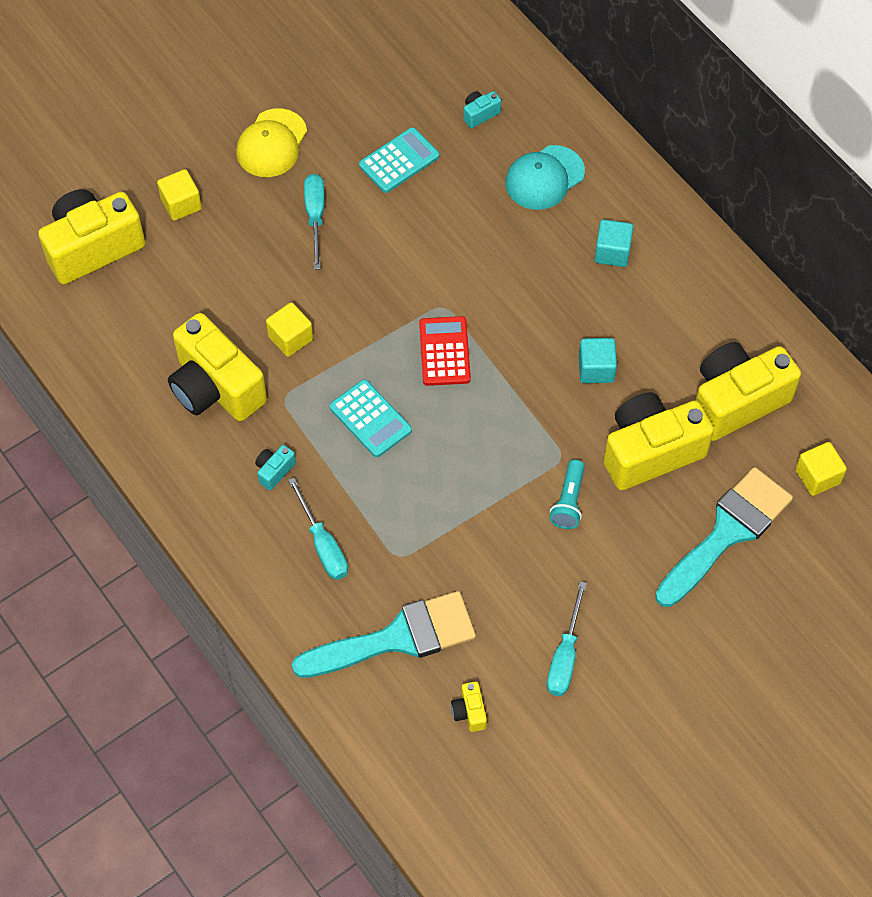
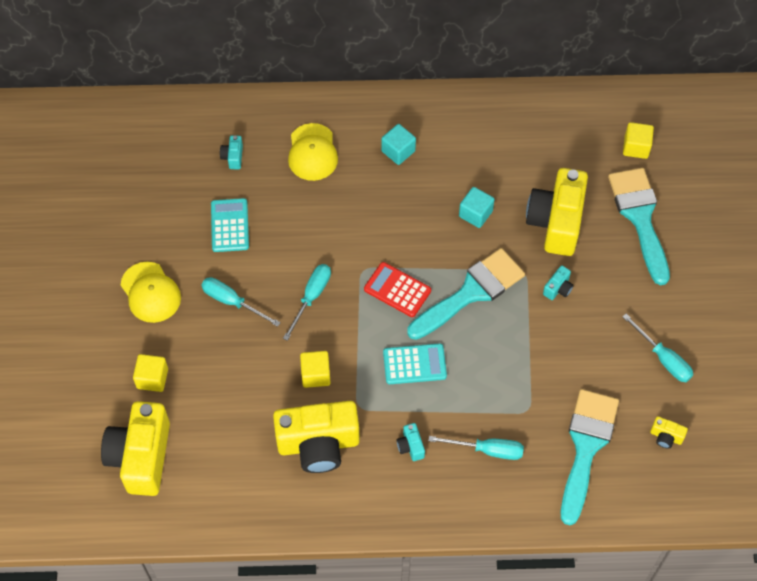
camera: 55 degrees left, 0 degrees up
turquoise cap [505,145,585,210] -> yellow cap [288,123,338,181]
turquoise flashlight [549,460,585,529] -> turquoise camera [543,265,574,300]
yellow camera [696,342,801,441] -> none
none -> turquoise screwdriver [283,264,331,341]
none -> turquoise brush [407,248,525,340]

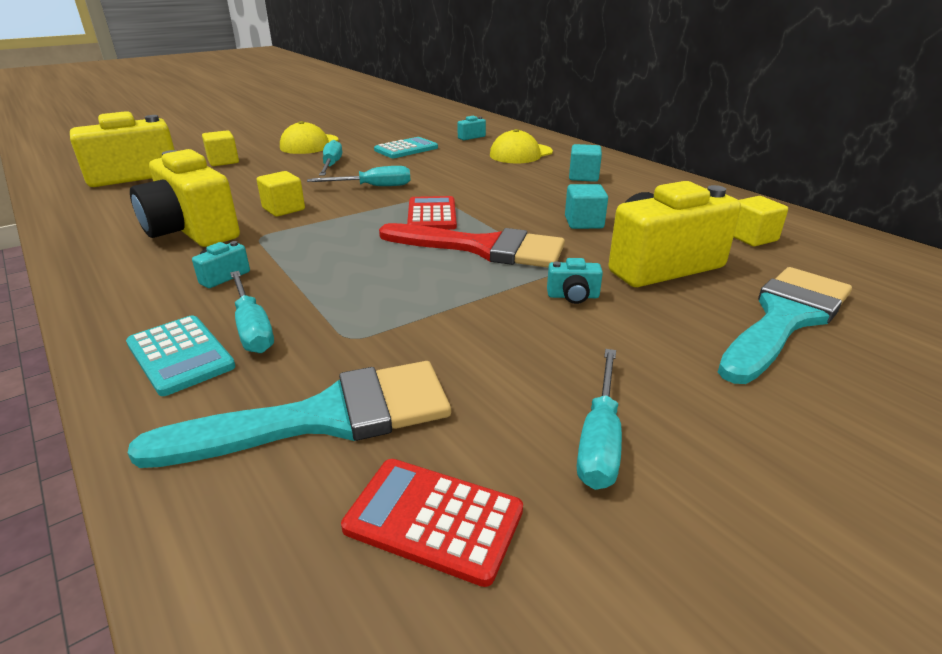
camera: 55 degrees right, 30 degrees down
turquoise calculator [383,343,447,384] -> turquoise calculator moved to [126,315,235,396]
turquoise brush [407,248,525,340] -> red brush [379,223,565,268]
yellow cube [623,122,654,159] -> yellow cube moved to [734,196,788,247]
yellow camera [650,416,688,449] -> red calculator [341,459,523,587]

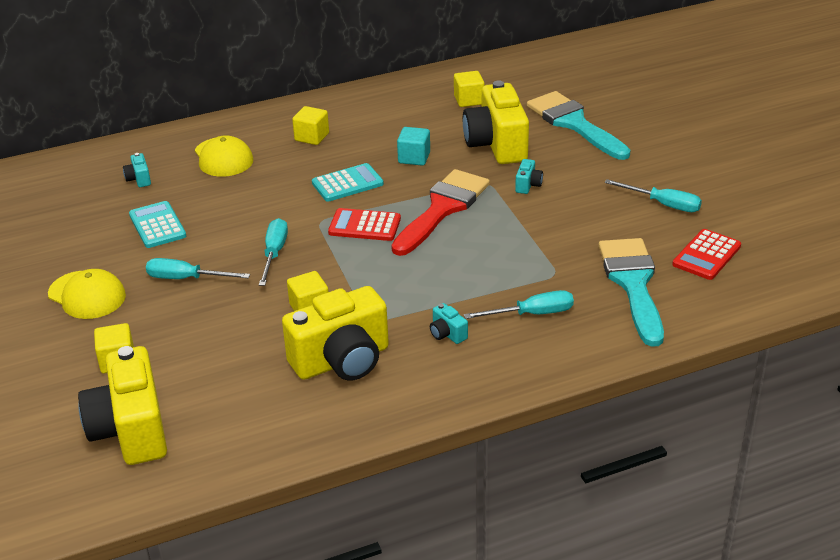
camera: 75 degrees left, 5 degrees up
turquoise calculator [126,315,235,396] -> turquoise calculator moved to [312,163,384,202]
turquoise cube [569,144,602,182] -> yellow cube [292,106,329,145]

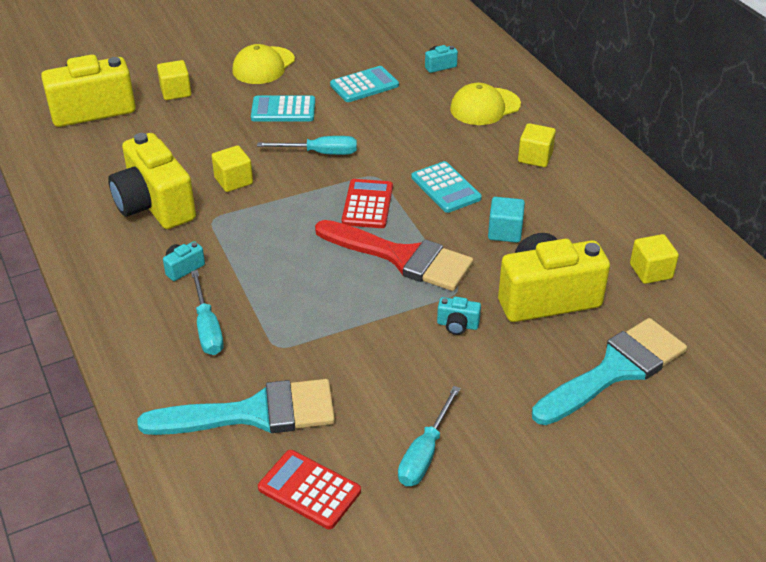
camera: 85 degrees right, 5 degrees up
turquoise screwdriver [146,258,250,279] -> turquoise calculator [251,96,315,121]

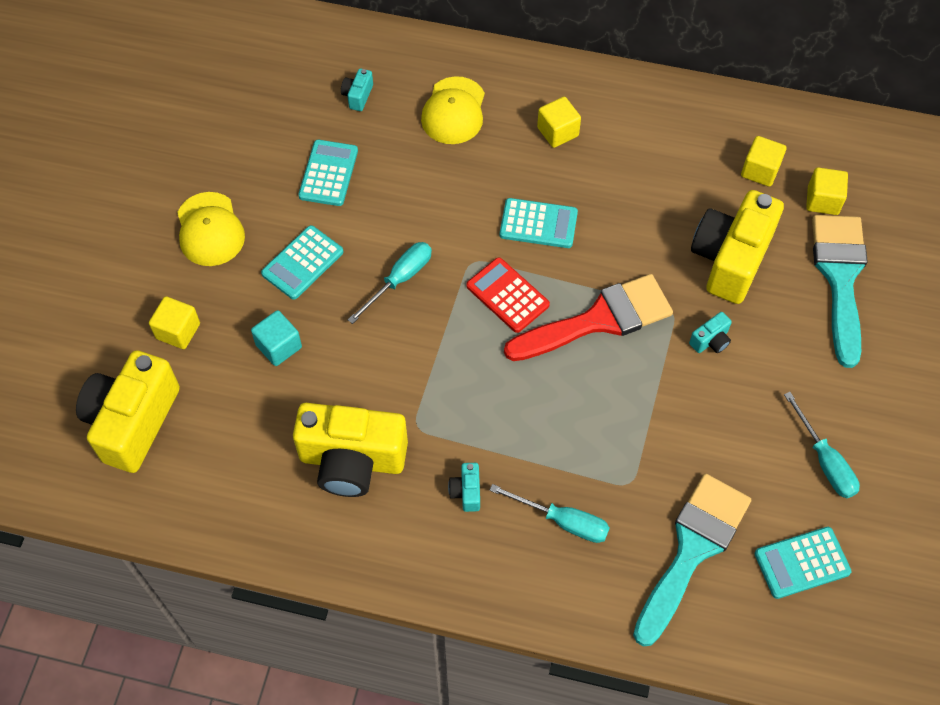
camera: 50 degrees left, 20 degrees up
yellow cube [212,145,253,192] -> yellow cube moved to [806,167,848,215]
red calculator [258,450,361,529] -> turquoise calculator [755,527,851,599]
turquoise cube [488,197,525,243] -> turquoise cube moved to [251,310,302,366]

